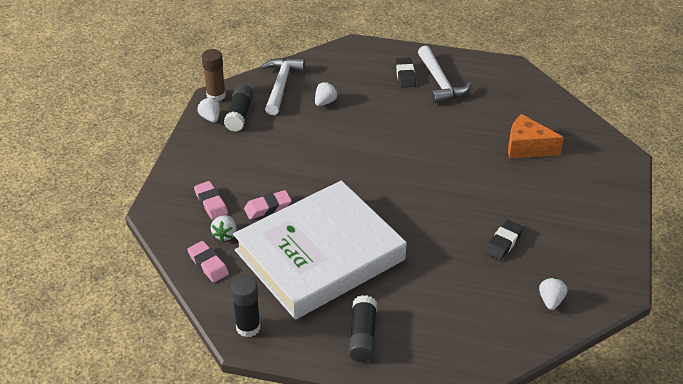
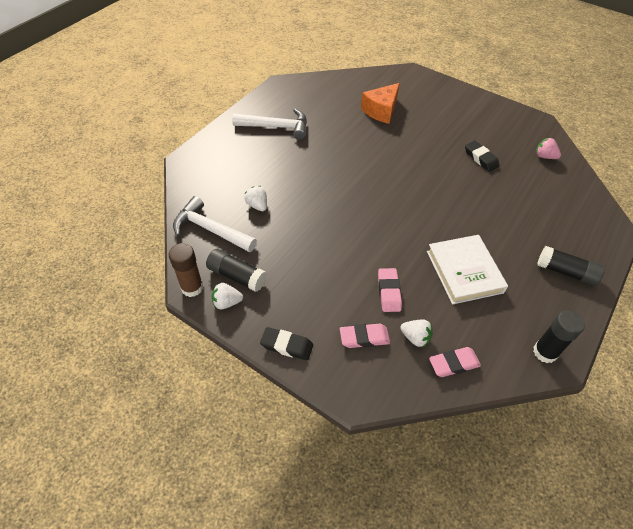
camera: 70 degrees left, 10 degrees up
white book [233,181,407,320] -> white book [427,235,508,304], size x0.53
black eraser [395,58,416,88] -> black eraser moved to [260,327,313,361]
white strawberry [539,278,567,310] -> pink strawberry [536,138,561,159]

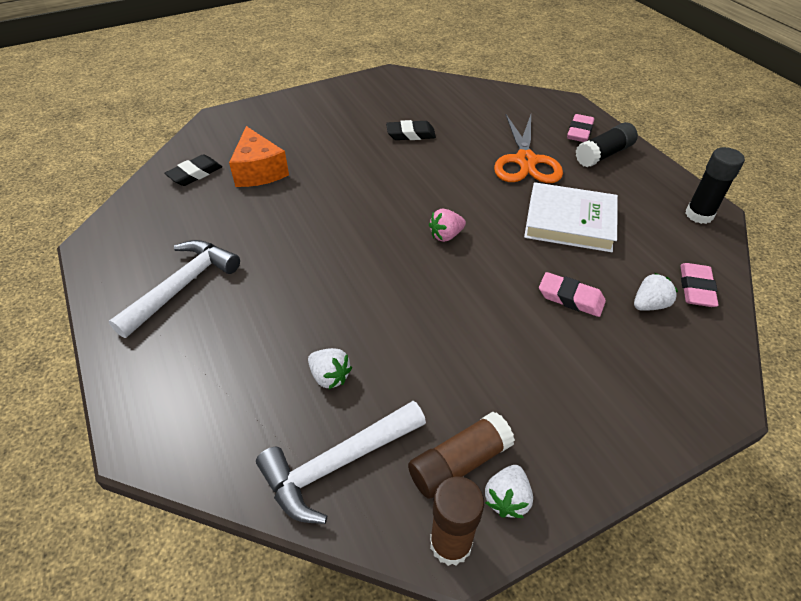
camera: 60 degrees left, 5 degrees down
black glue stick [206,249,267,292] -> brown glue stick [408,412,515,499]
white strawberry [244,186,267,211] -> white strawberry turned 135 degrees counterclockwise [308,348,352,389]
black eraser [260,327,313,361] -> black eraser moved to [165,155,222,186]
pink eraser [340,324,390,348] -> pink eraser moved to [567,114,594,142]
pink strawberry [536,138,561,159] -> pink strawberry moved to [429,209,466,242]
none -> orange scissors [494,114,563,183]

